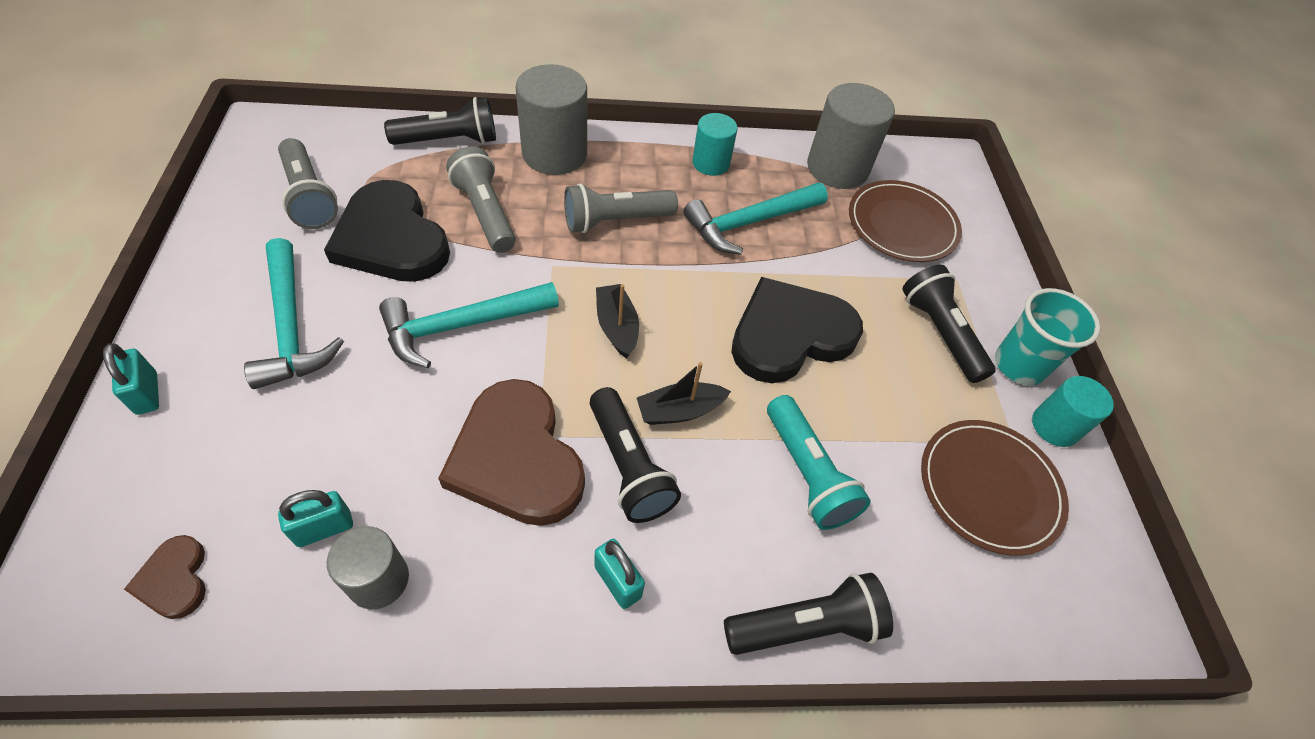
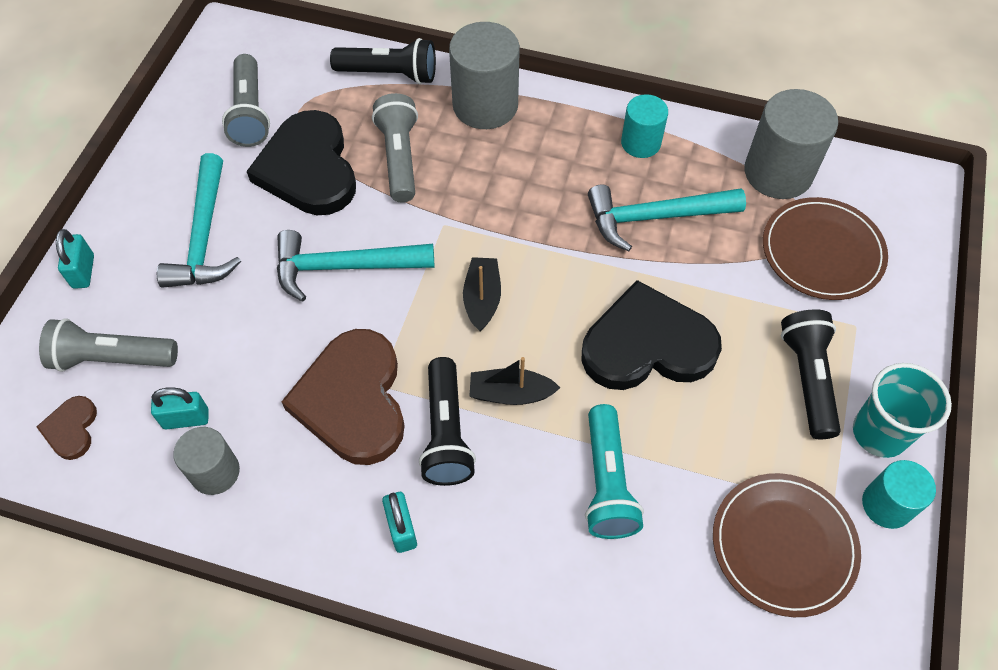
camera: 25 degrees right, 5 degrees up
grey flashlight [564,183,678,233] -> grey flashlight moved to [39,318,178,372]
black flashlight [724,573,893,655] -> none

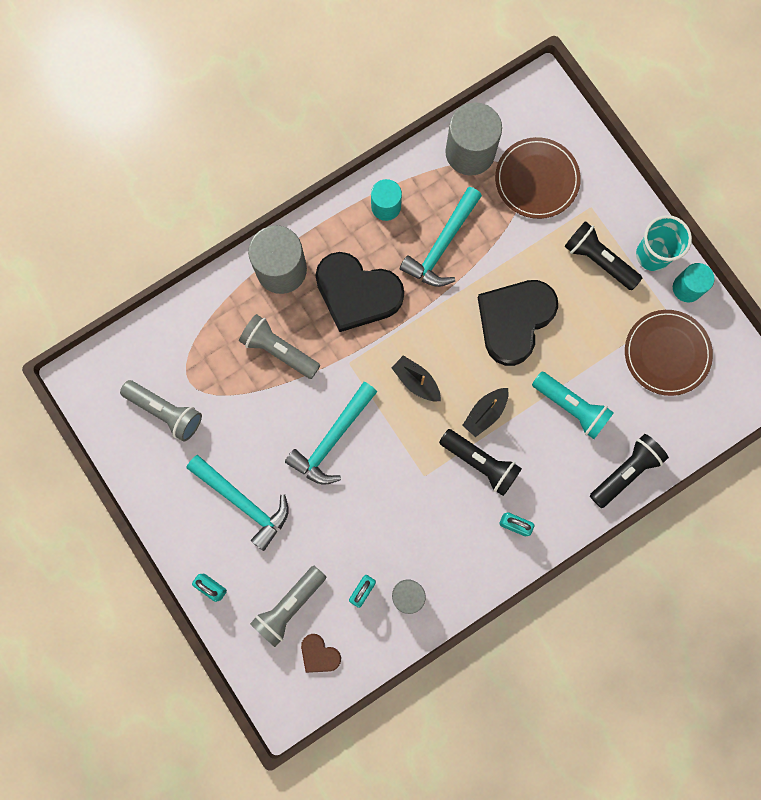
camera: 50 degrees left, 20 degrees up
black heart [247,110,356,215] -> black heart moved to [316,252,404,332]
brown heart [281,329,405,465] -> none
black flashlight [330,38,436,84] -> black flashlight moved to [590,434,669,508]

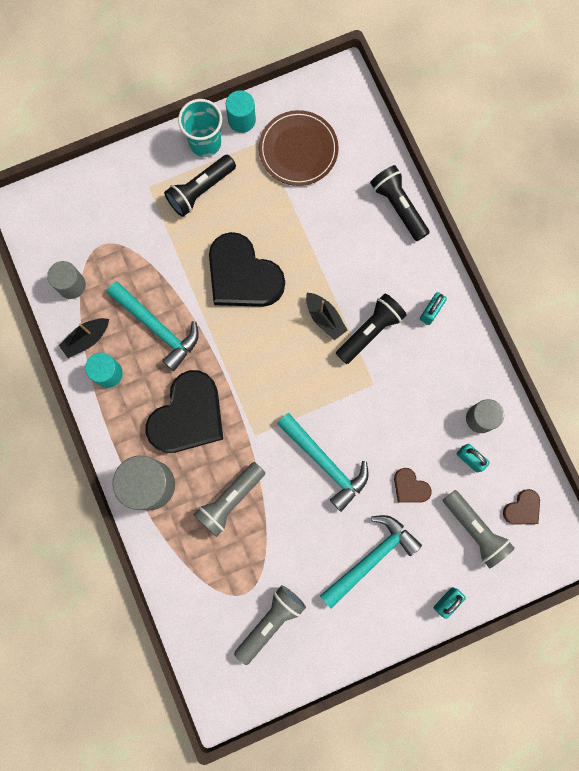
camera: 80 degrees left, 0 degrees up
black boat [392,355,441,401] -> black boat moved to [59,318,109,358]
grey cylinder [445,102,502,176] -> grey cylinder [47,261,86,299], size x0.60
brown plate [495,137,581,219] -> none
turquoise flashlight [532,371,614,439] -> none
none -> brown heart [394,468,432,503]

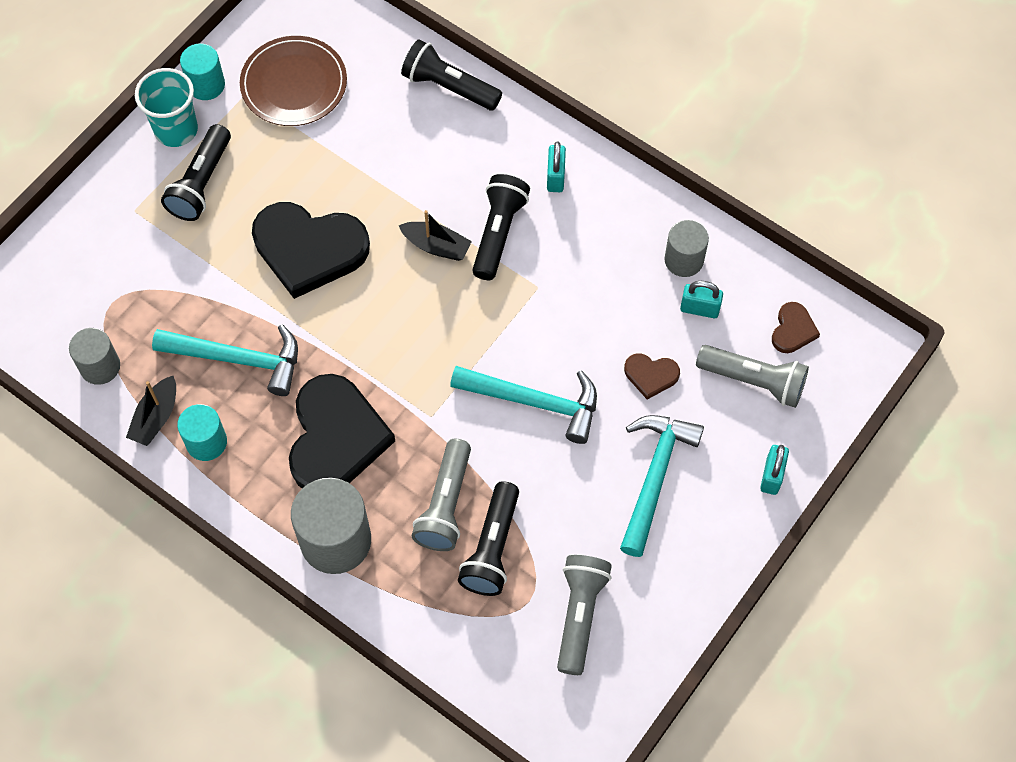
camera: 30 degrees left, 15 degrees down
none -> black flashlight [458,481,519,596]

